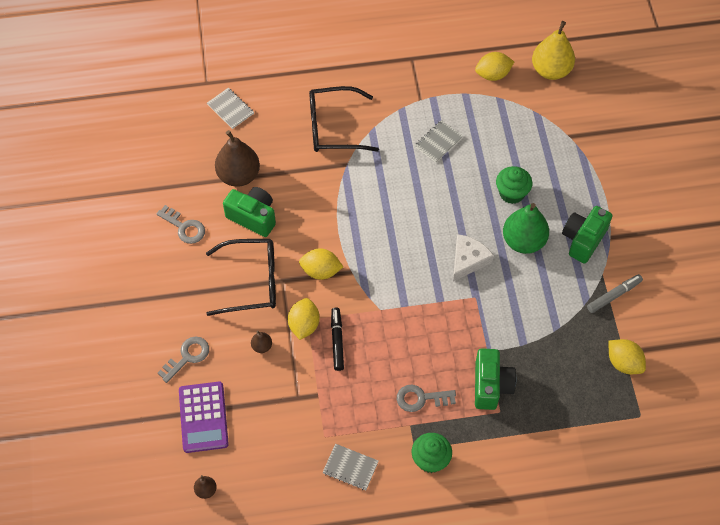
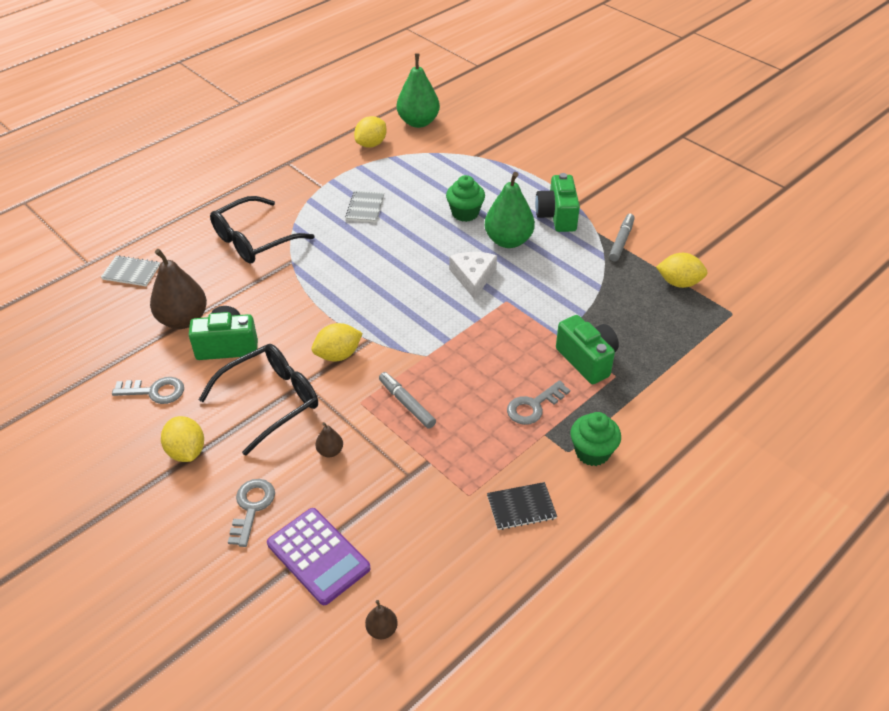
camera: 35 degrees left, 15 degrees down
yellow lemon [288,298,320,340] -> yellow lemon moved to [161,416,204,462]
grey notebook [323,444,379,490] -> black notebook [487,482,557,530]
black marker [331,308,344,371] -> grey marker [379,372,436,429]
yellow pear [532,21,575,80] -> green pear [397,53,440,128]

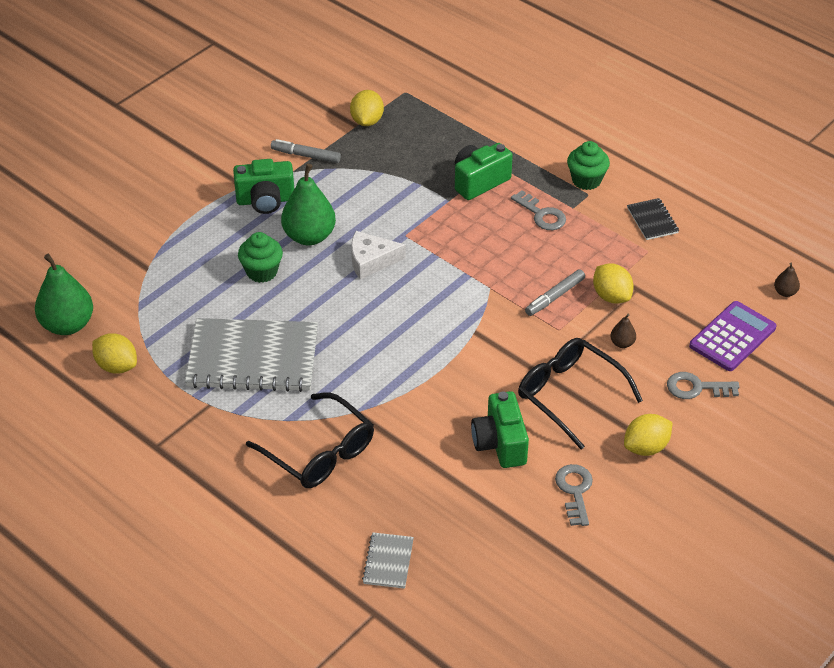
camera: 95 degrees left, 0 degrees up
brown pear [150,249,207,329] -> none
yellow lemon [312,323,363,361] -> yellow lemon moved to [593,263,634,304]
grey notebook [345,190,384,222] -> grey notebook [185,318,318,392], size x2.27

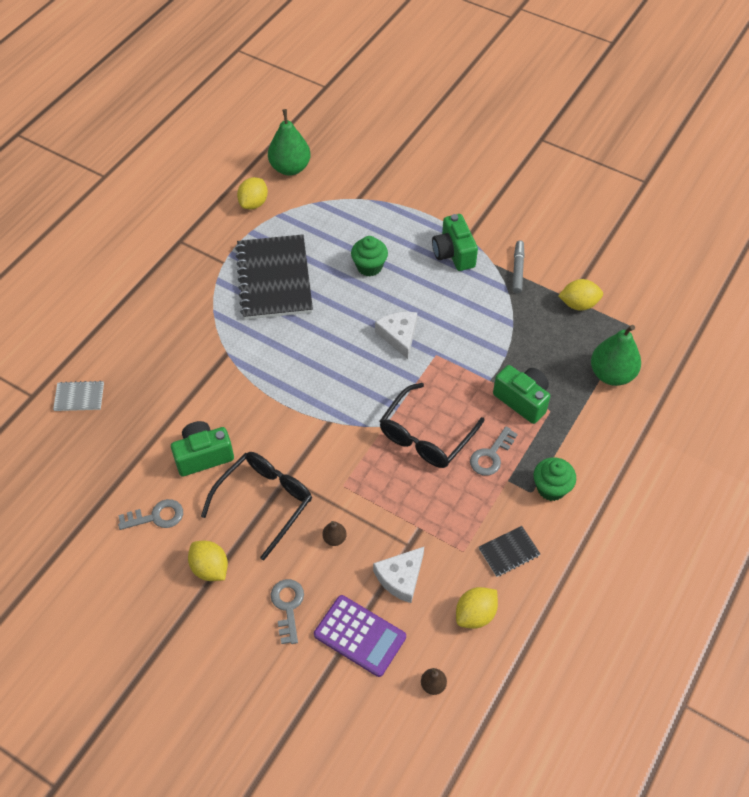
camera: 80 degrees right, 10 degrees up
grey notebook [185,318,318,392] -> black notebook [235,234,313,320]
black glasses [246,392,374,488] -> black glasses moved to [380,383,485,468]
green pear [281,164,336,245] -> green pear moved to [591,325,641,386]
grey marker [525,269,585,316] -> none
yellow lemon [593,263,634,304] -> yellow lemon moved to [456,587,498,629]
none -> white cheese [373,547,424,603]

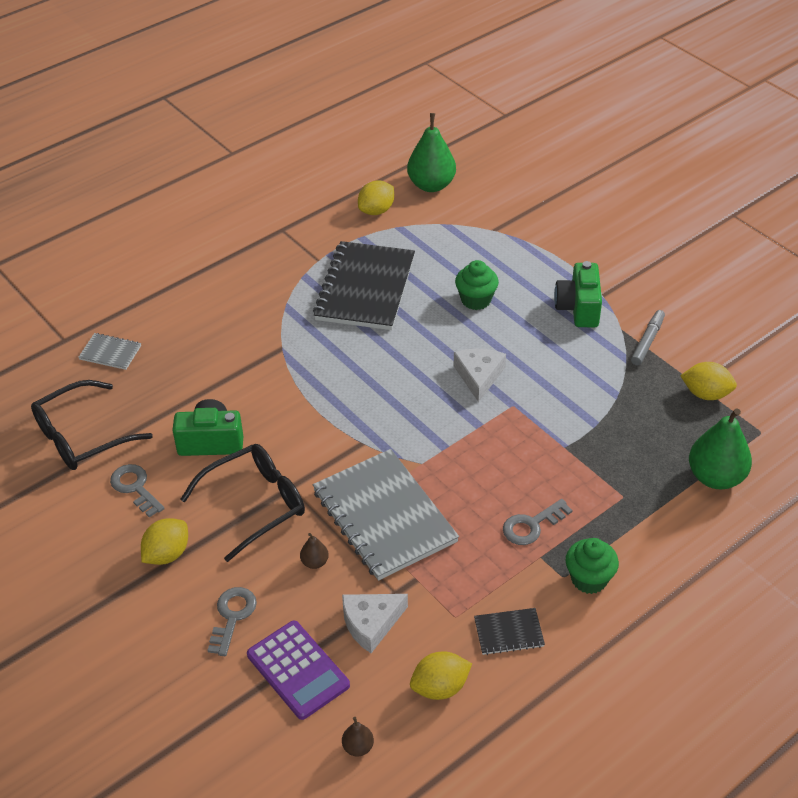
camera: 20 degrees right, 10 degrees down
grey key [118,499,183,530] -> grey key turned 135 degrees counterclockwise [110,464,165,517]
yellow lemon [188,541,228,581] -> yellow lemon turned 60 degrees clockwise [141,518,188,565]
black glasses [380,383,485,468] -> black glasses moved to [31,380,153,470]
green camera [493,365,550,424] -> none
none -> grey notebook [313,449,459,581]

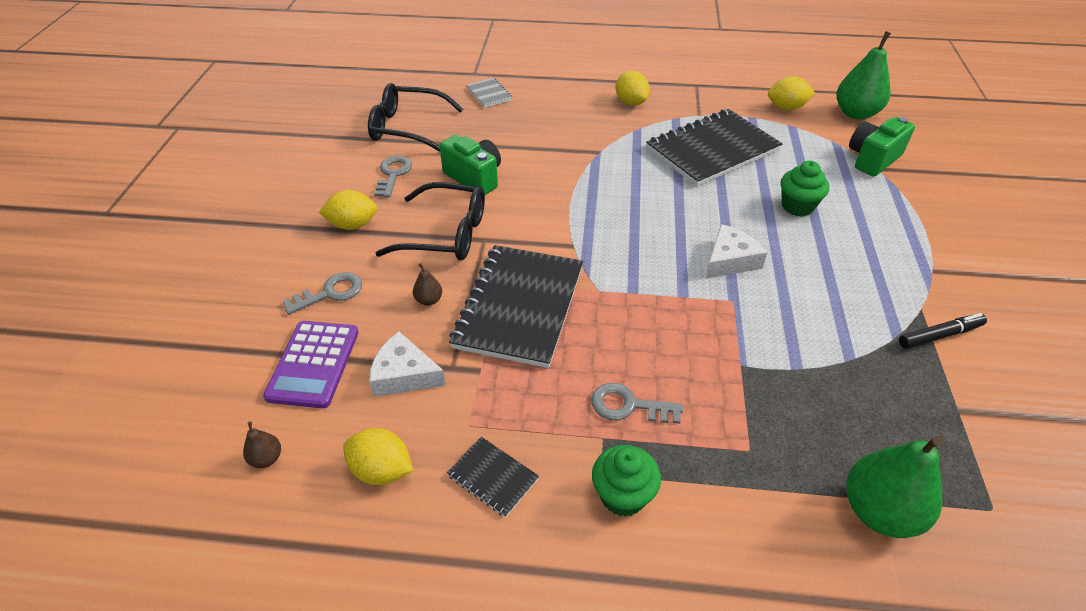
camera: 45 degrees right, 0 degrees up
grey notebook [313,449,459,581] -> black notebook [449,245,583,368]
green camera [554,261,602,327] -> green camera moved to [849,117,915,177]
grey marker [631,310,665,366] -> black marker [899,313,987,349]
yellow lemon [680,362,737,400] -> yellow lemon moved to [615,71,650,106]

